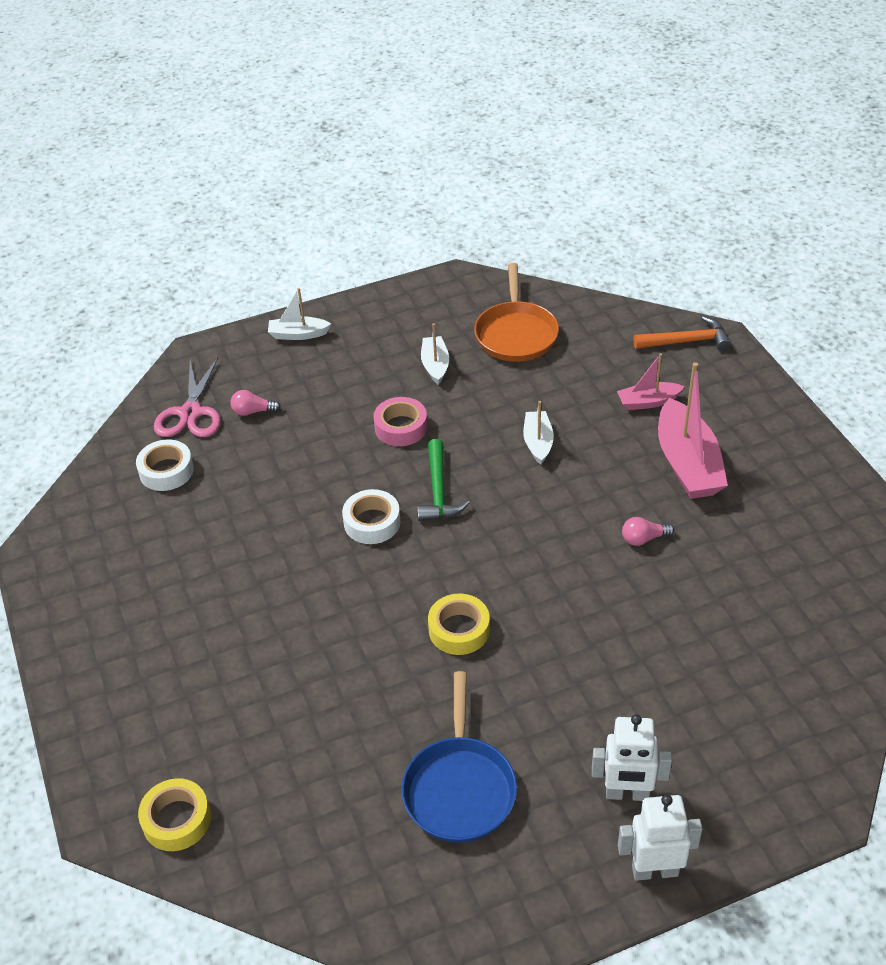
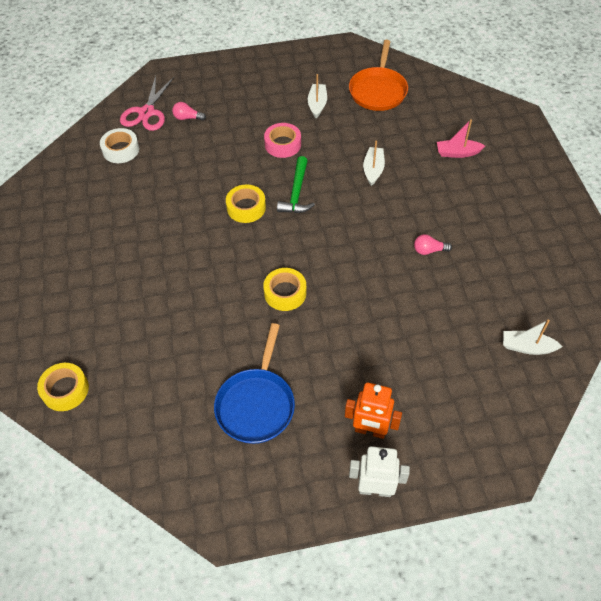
camera: 10 degrees right, 10 degrees up
white boat [268,288,331,340] -> white boat moved to [503,320,563,355]
white tape [342,489,400,544] -> yellow tape [226,184,266,223]
white robot [592,714,672,801] -> orange robot [345,382,402,439]
orange hammer [634,316,731,351] -> none
pink boat [658,362,728,499] -> none

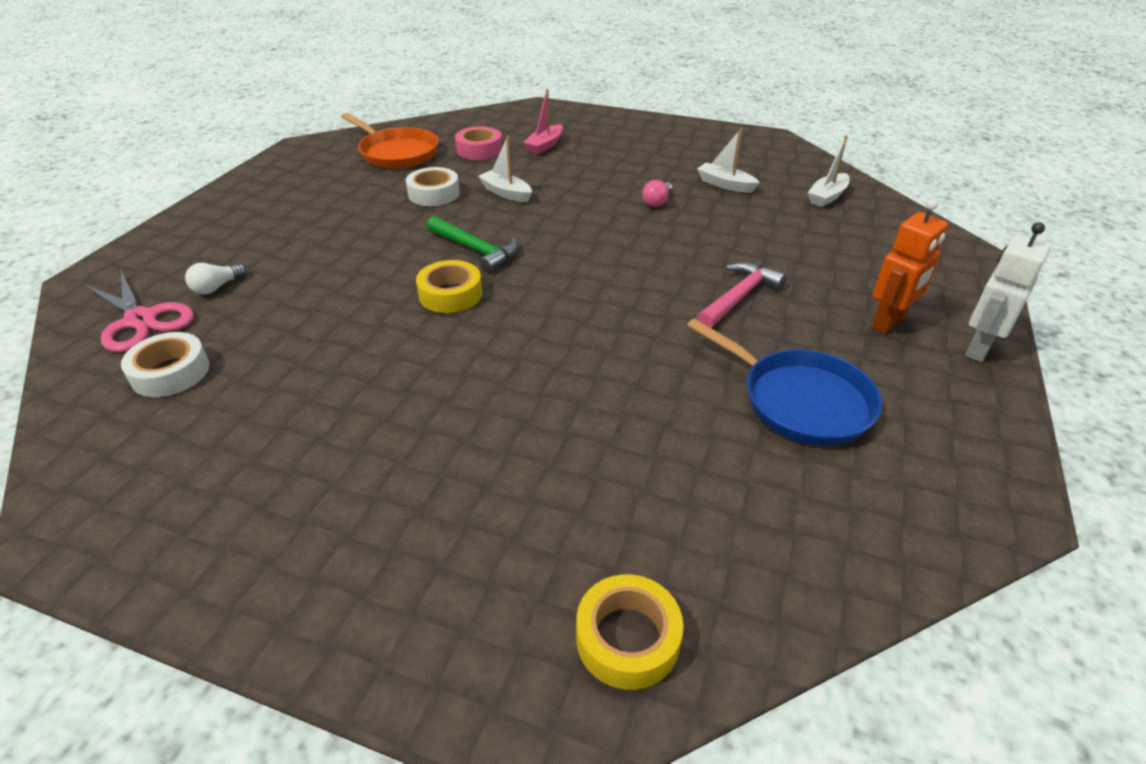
camera: 60 degrees left, 15 degrees down
pink light bulb [172,102,206,121] -> white light bulb [185,263,247,294]
yellow tape [263,268,306,311] -> none
pink tape [264,123,301,158] -> pink tape moved to [455,126,502,160]
white boat [308,74,327,118] -> white boat moved to [697,128,760,193]
none -> white tape [406,167,460,206]
none -> pink hammer [696,262,787,328]

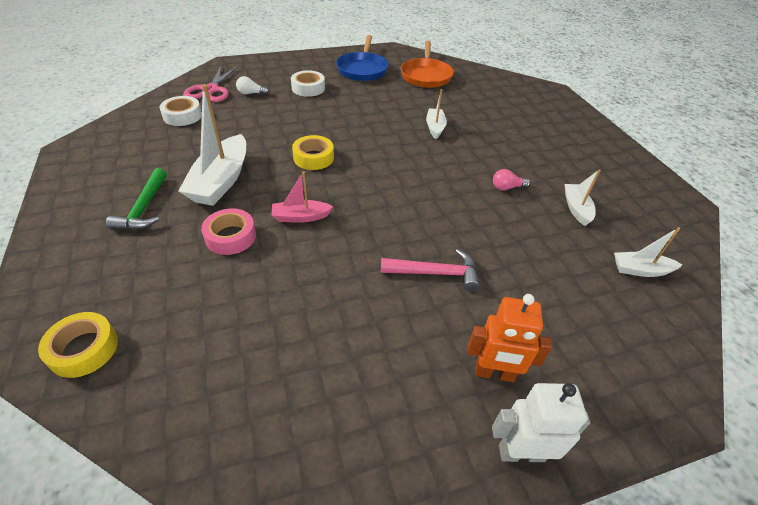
camera: 50 degrees right, 5 degrees up
white tape [406,167,460,206] -> white tape moved to [291,70,325,97]
green hammer [427,216,518,273] -> green hammer moved to [106,168,167,230]
pink tape [455,126,502,160] -> pink tape moved to [201,208,256,255]
pink boat [523,89,563,155] -> pink boat moved to [271,171,333,223]
blue pan [687,318,882,446] -> blue pan moved to [336,35,389,81]
none -> white boat [178,84,246,206]

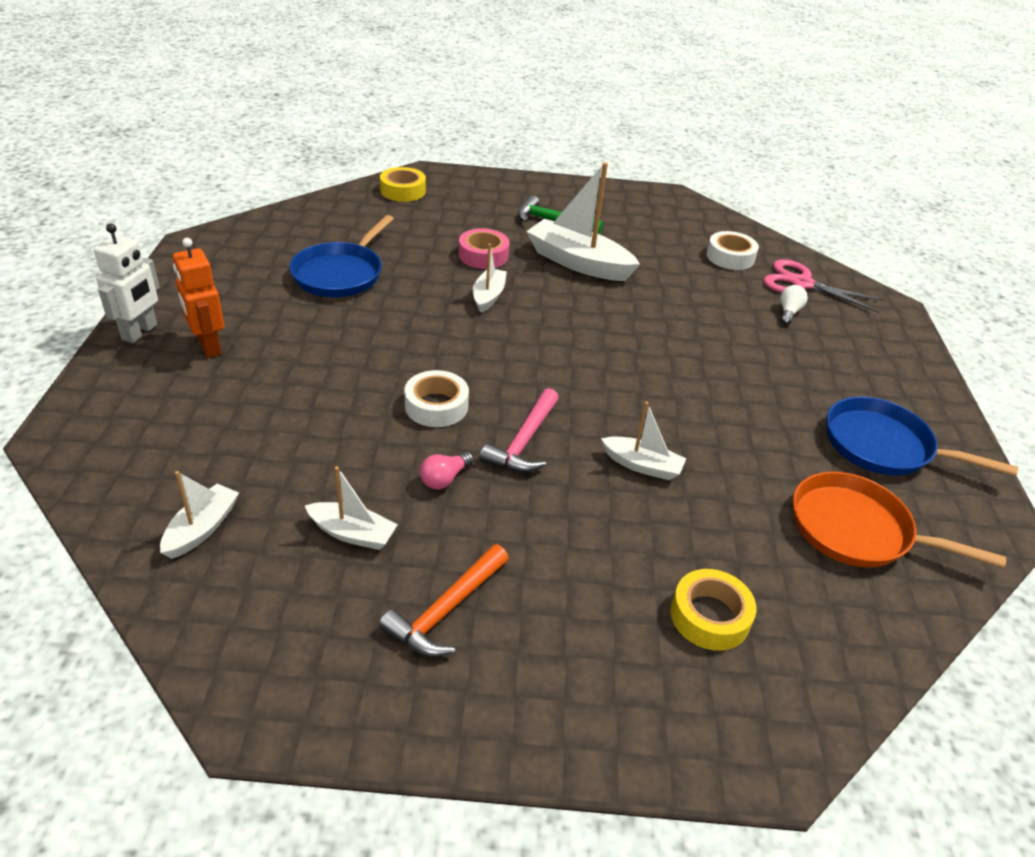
camera: 110 degrees right, 5 degrees down
pink boat [271,171,333,223] -> white boat [473,244,507,313]
white tape [291,70,325,97] -> white tape moved to [404,370,469,427]
yellow tape [292,135,334,170] -> yellow tape moved to [671,569,757,651]
pink hammer [381,249,479,291] -> pink hammer moved to [480,388,559,472]
orange robot [467,294,552,382] -> orange robot turned 60 degrees counterclockwise [173,238,224,358]
pink light bulb [493,169,530,191] -> pink light bulb turned 150 degrees counterclockwise [420,452,474,489]
none -> blue pan [289,215,394,297]
none -> orange hammer [379,544,509,657]

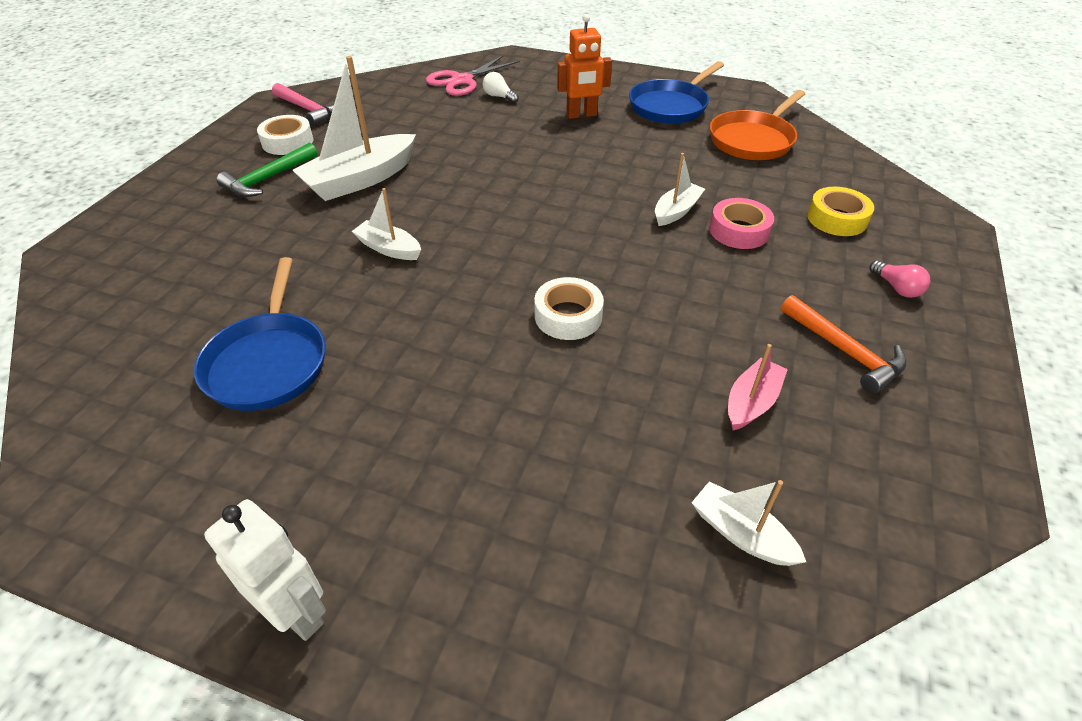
camera: 70 degrees left, 5 degrees up
orange robot [173,238,224,358] -> orange robot moved to [557,14,612,119]
blue pan [289,215,394,297] -> blue pan turned 45 degrees clockwise [194,257,326,411]
white boat [305,466,398,550] -> pink boat [728,344,788,430]
yellow tape [380,167,426,202] -> none
pink light bulb [420,452,474,489] -> pink light bulb moved to [870,260,930,298]
pink tape [459,228,509,269] -> pink tape moved to [709,198,774,249]
pink hammer [480,388,559,472] -> pink hammer moved to [272,83,334,126]
white tape [706,231,759,270] -> white tape moved to [257,115,313,155]

